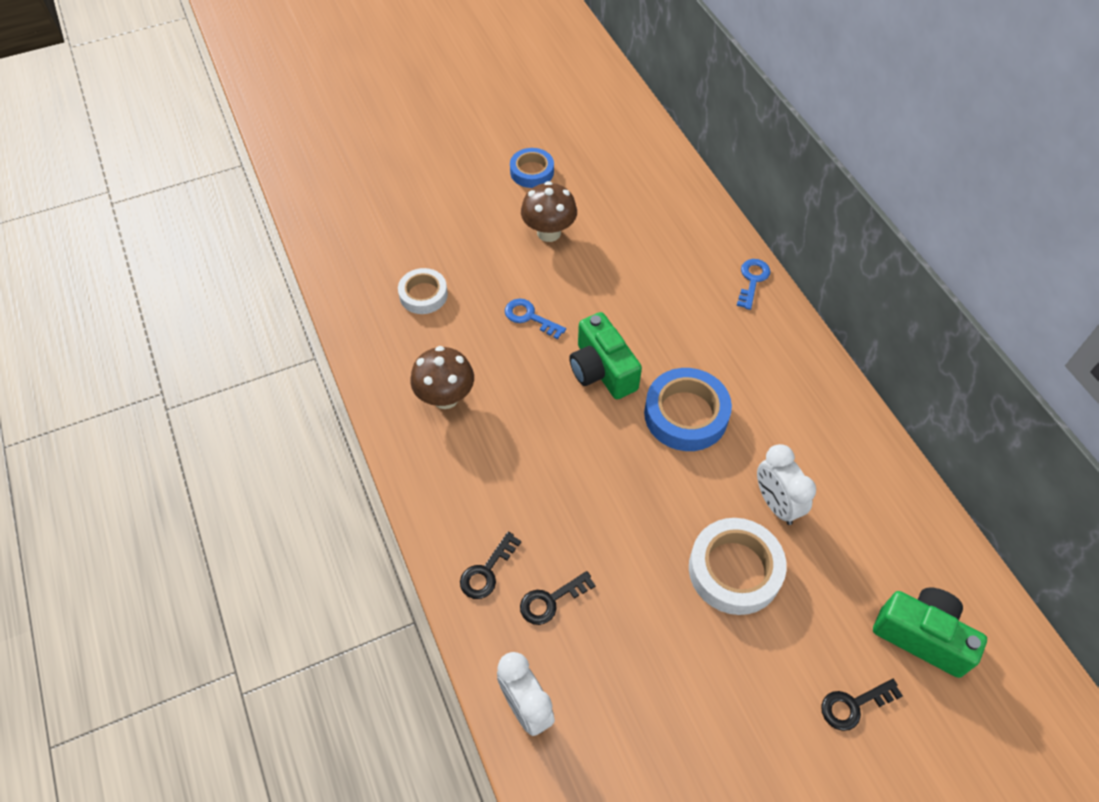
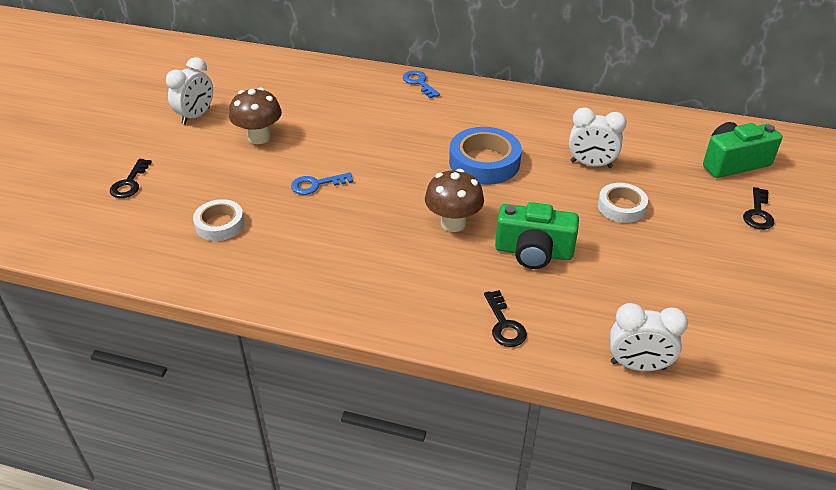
camera: 50 degrees left, 15 degrees down
brown mushroom [410,346,474,409] -> brown mushroom moved to [425,169,484,232]
blue tape [510,148,554,188] -> white clock [166,57,213,125]
black key [520,571,596,625] -> black key moved to [110,159,152,198]
green camera [569,312,642,399] -> green camera moved to [495,202,579,269]
white tape [689,518,787,615] -> white tape [598,183,648,223], size x0.63

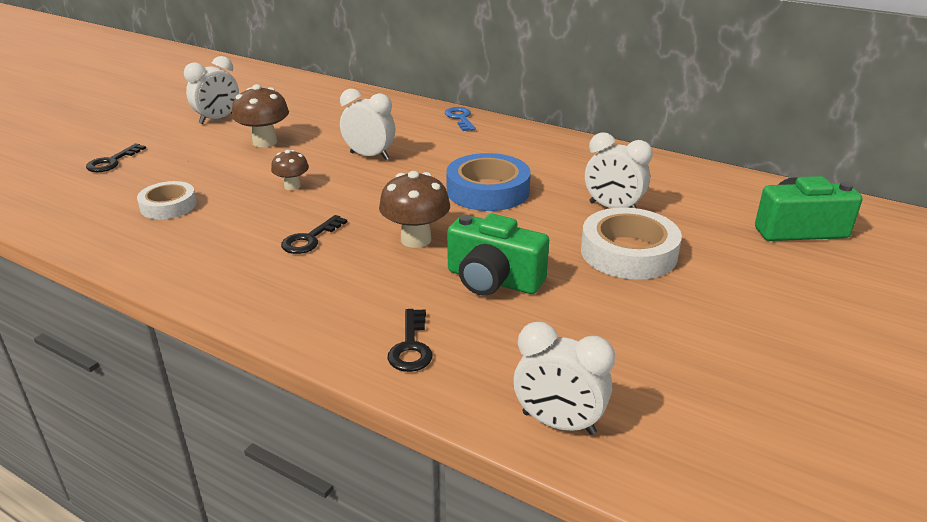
camera: 15 degrees right, 10 degrees down
blue key [291,172,353,195] -> brown mushroom [271,150,309,190]
white tape [598,183,648,223] -> white tape [581,207,682,280], size x1.60
black key [743,187,774,230] -> black key moved to [281,215,347,254]
none -> white clock [340,89,395,160]

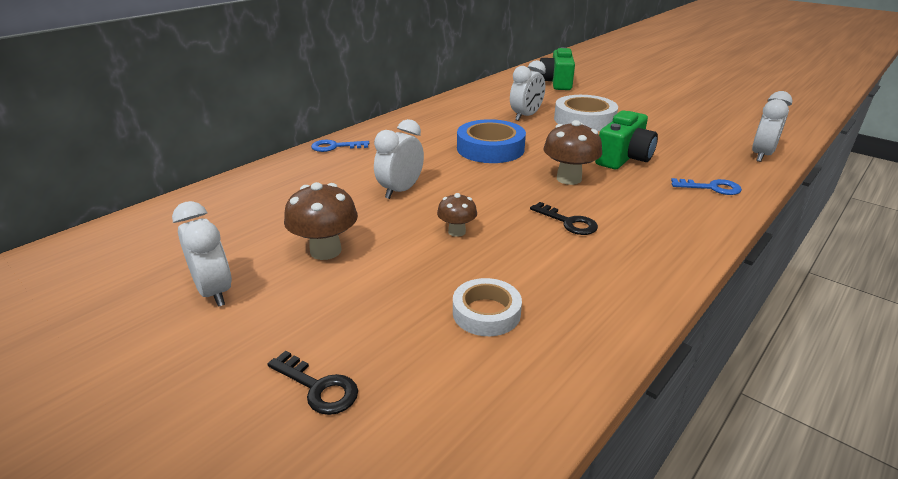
camera: 80 degrees left, 0 degrees up
black key [388,309,433,372] -> blue key [671,178,742,195]

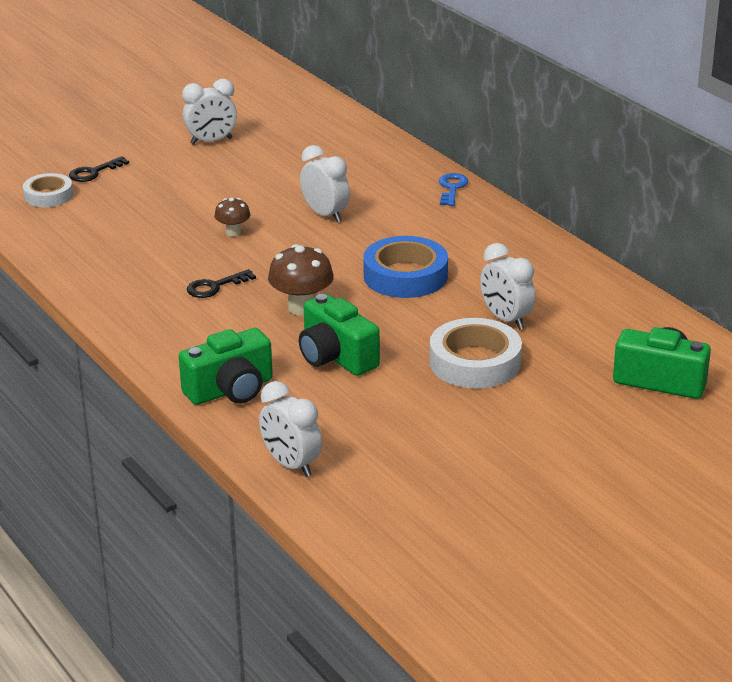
camera: 105 degrees right, 0 degrees up
brown mushroom [284,182,358,260] -> none
white tape [453,278,522,336] -> white tape moved to [23,173,73,207]
blue key [671,178,742,195] -> green camera [179,328,273,405]

